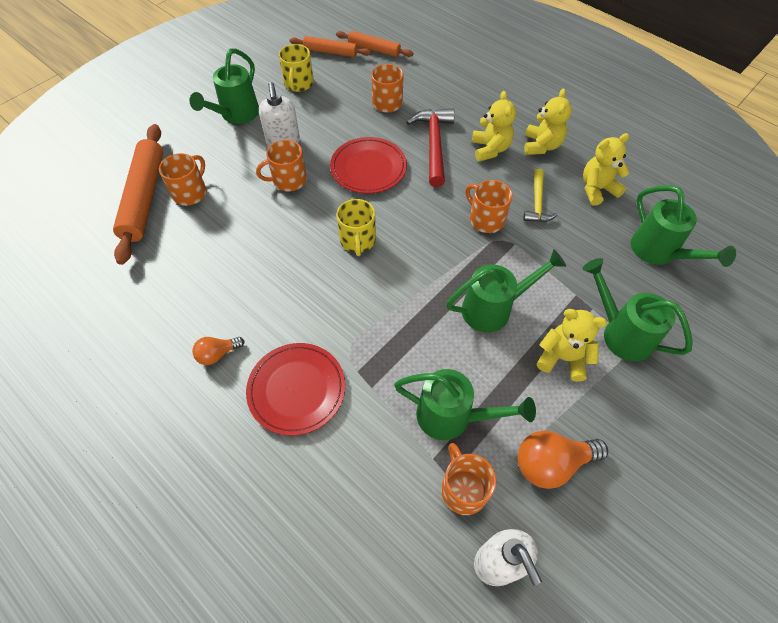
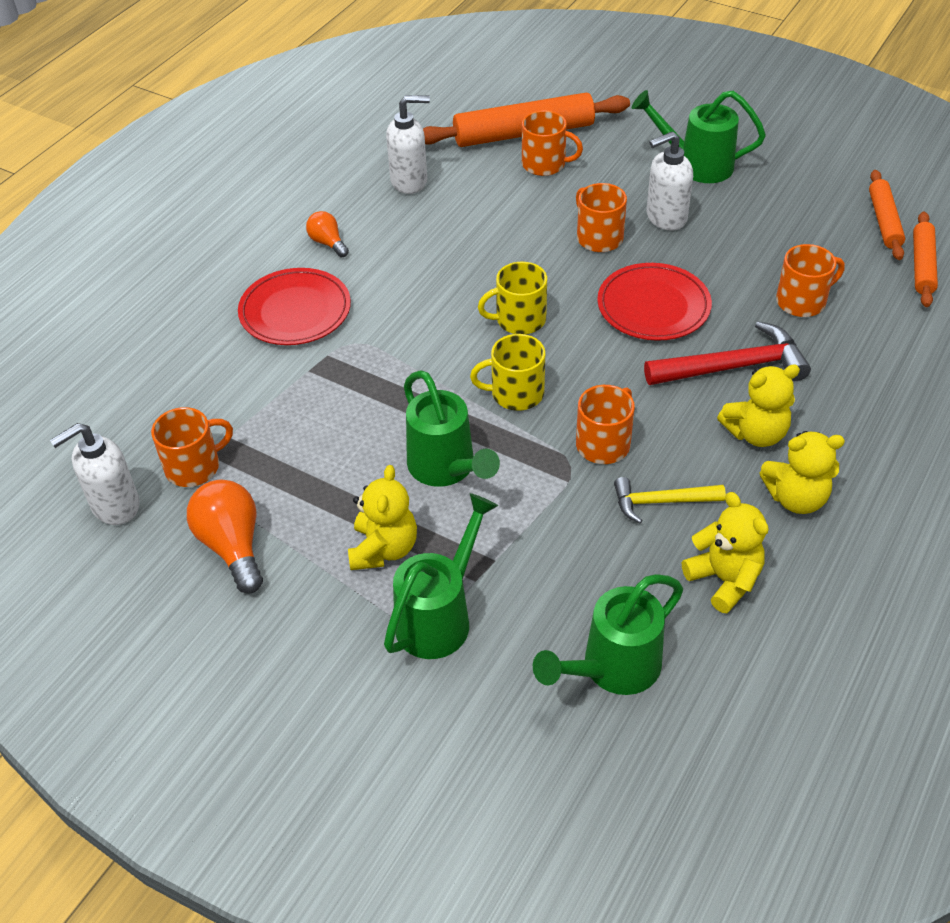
camera: 80 degrees right, 10 degrees down
yellow mug [279,44,314,92] -> yellow mug moved to [470,334,545,411]
green watering can [394,369,536,440] -> none
none -> white soap dispenser [386,95,430,194]

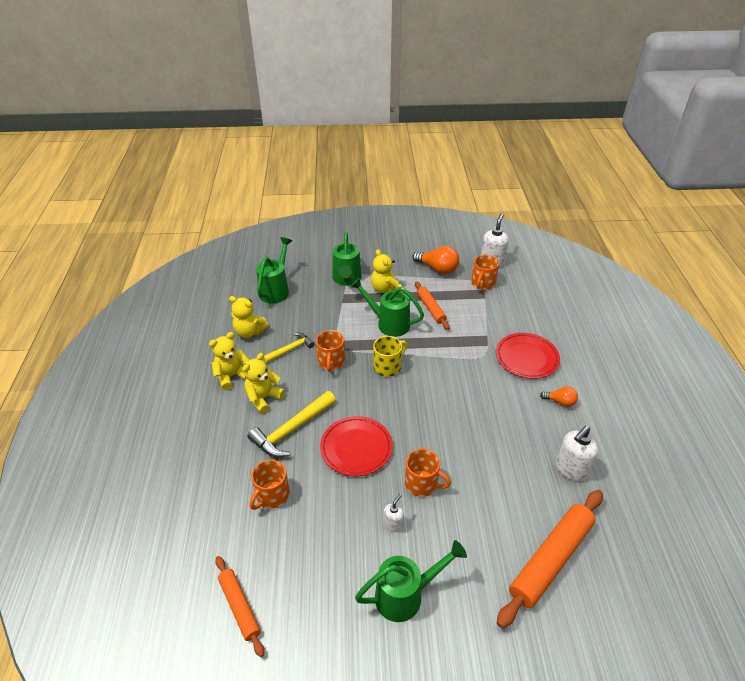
camera: 145 degrees right, 5 degrees down
yellow mug [478,262,547,334] -> none
orange mug [522,110,583,176] -> none
red hammer [644,321,811,385] -> yellow hammer [248,391,336,457]
white soap dispenser [646,131,693,230] -> white soap dispenser [384,494,404,532], size x0.56
orange rolling pin [913,212,938,307] -> orange rolling pin moved to [415,282,450,330]

